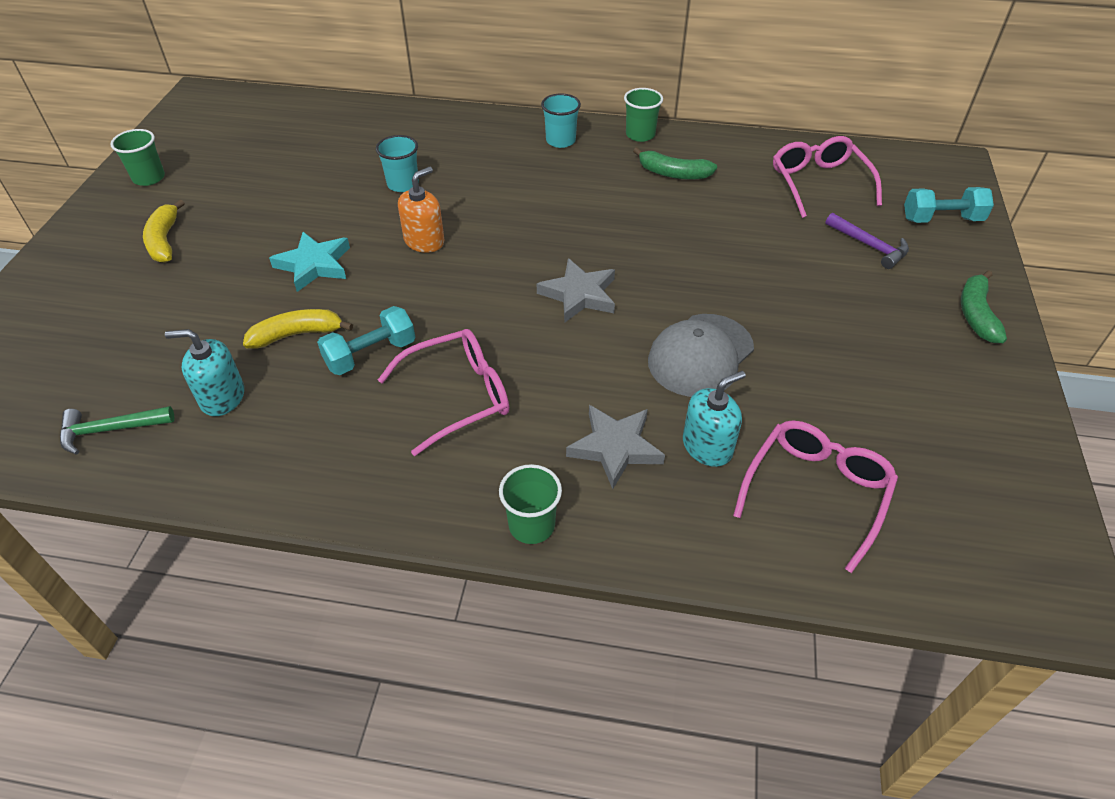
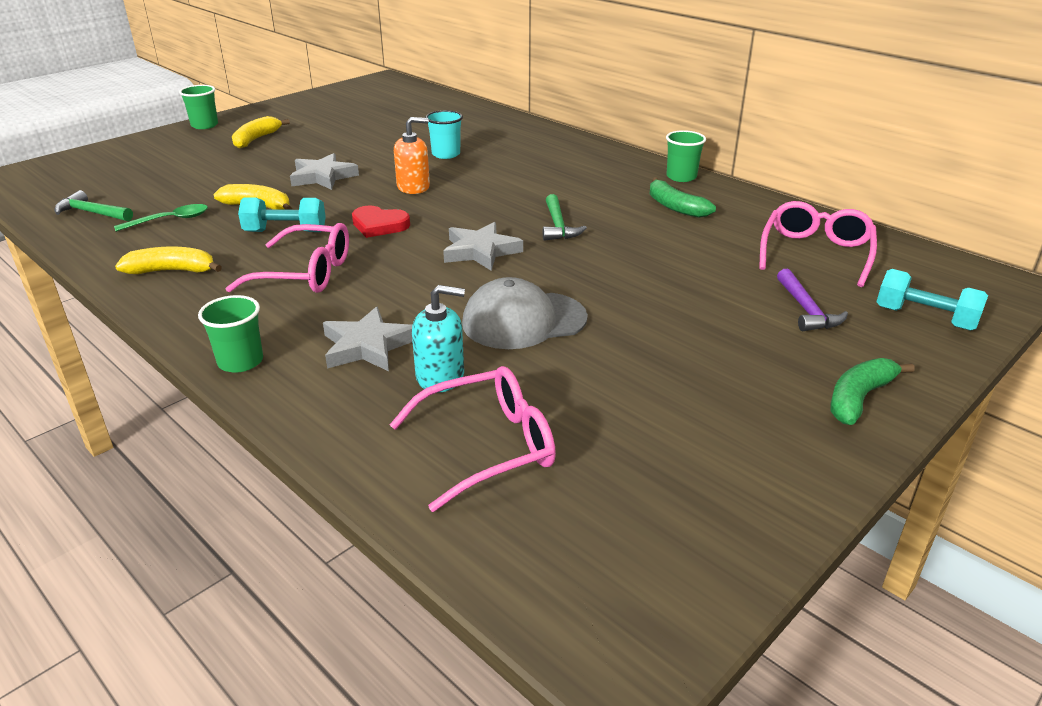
camera: 35 degrees right, 15 degrees down
green cup [110,129,165,186] -> green cup moved to [179,85,218,129]
turquoise soap dispenser [165,329,244,416] -> green spoon [114,204,208,232]
turquoise star [269,232,350,292] -> grey star [290,153,359,190]
turquoise cup [541,93,581,148] -> none
none -> yellow banana [115,247,222,274]
none -> red heart [352,206,410,238]
none -> green hammer [543,194,587,241]

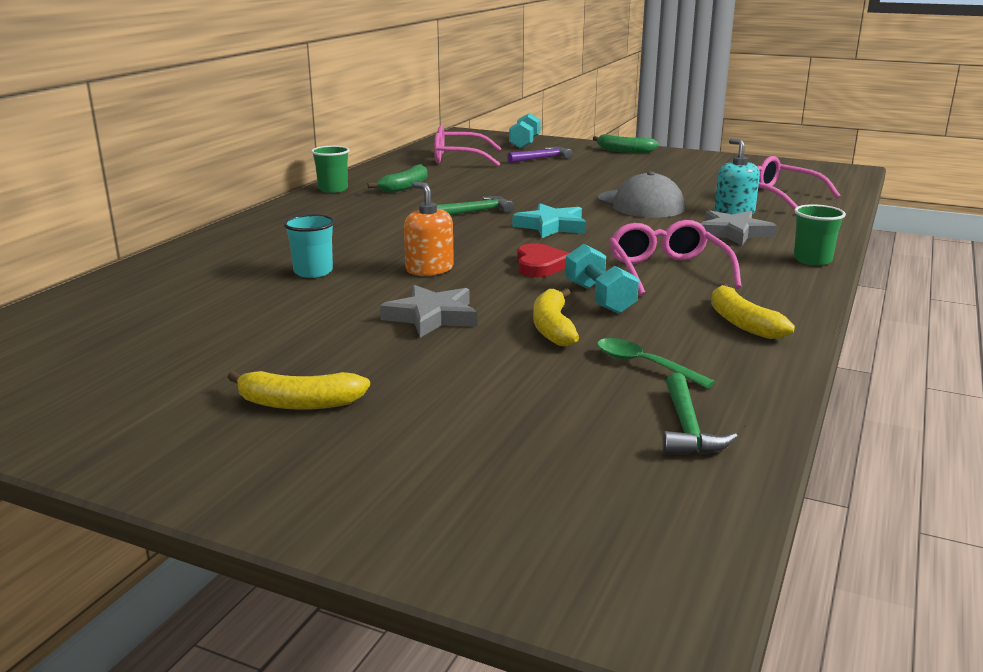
camera: 110 degrees left, 10 degrees down
green cup [179,85,218,129] -> none
grey star [443,222,523,271] -> turquoise star [513,203,586,238]

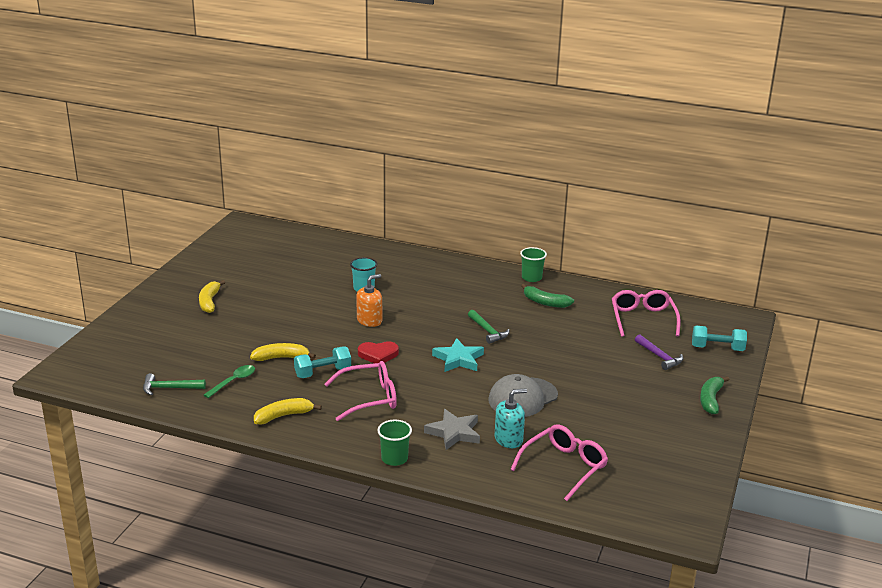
camera: 85 degrees right, 5 degrees up
grey star [380,285,477,338] -> none

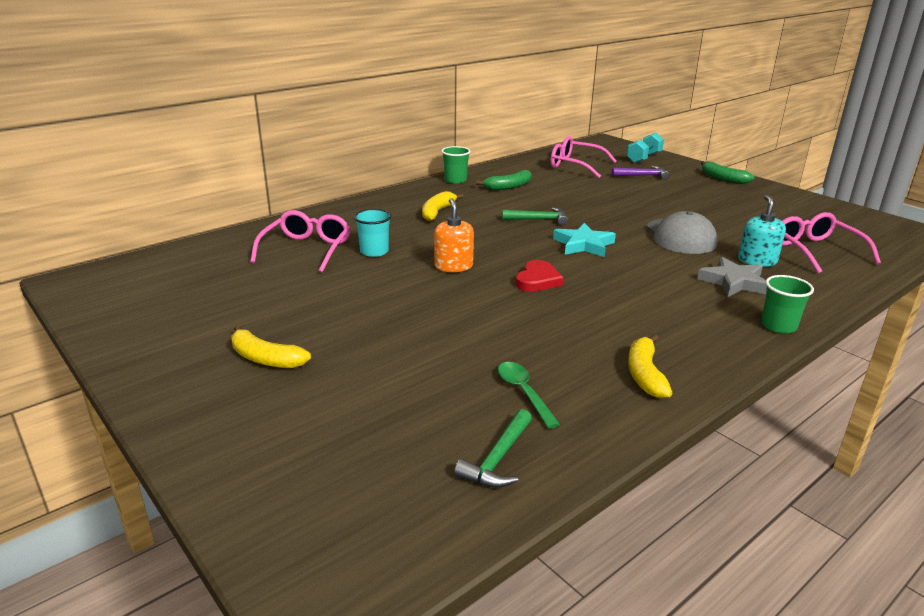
camera: 60 degrees left, 0 degrees up
yellow banana [250,343,316,361] -> yellow banana moved to [422,191,464,221]
turquoise dumbbell [294,346,351,378] -> none
pink glasses [325,361,397,421] -> pink glasses moved to [250,210,350,273]

